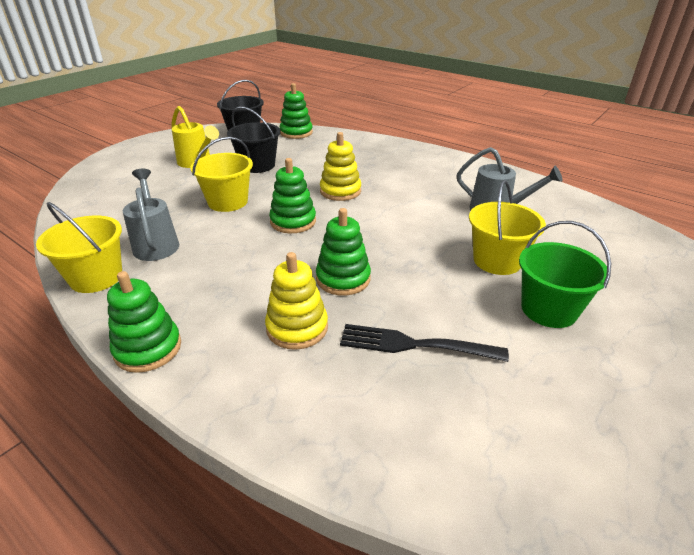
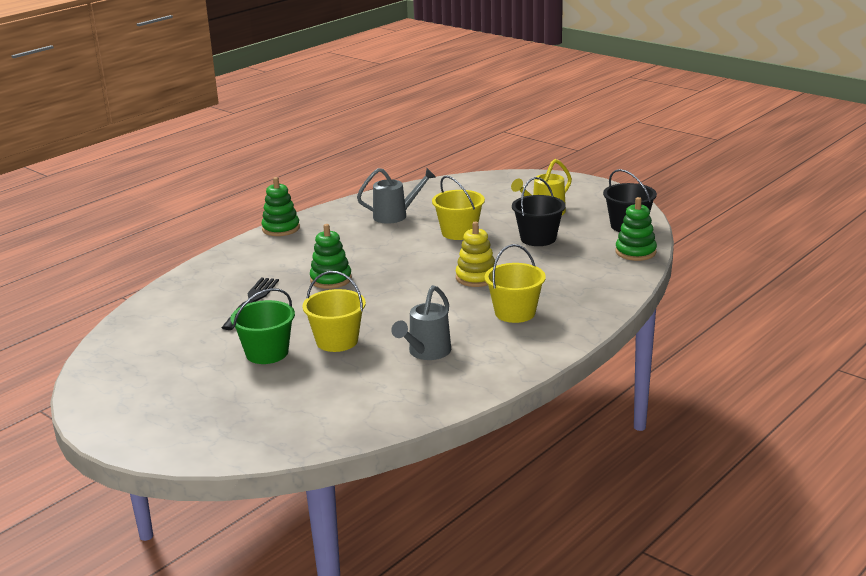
camera: 95 degrees right, 10 degrees down
yellow bucket [36,202,122,293] -> yellow bucket moved to [485,244,546,323]
yellow stacking toy [265,252,328,350] -> none
green stacking toy [269,158,316,233] -> none

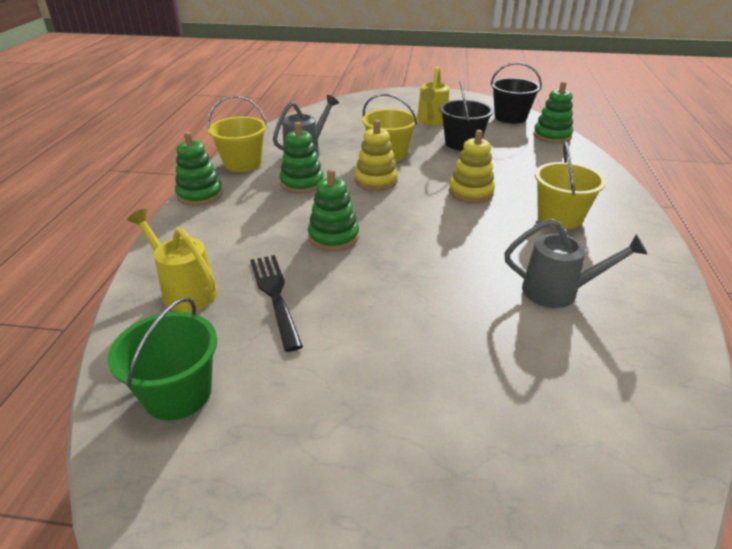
camera: 35 degrees left, 10 degrees up
green bucket [231,288,295,364] -> green bucket moved to [108,297,217,421]
yellow bucket [302,271,366,352] -> yellow bucket moved to [207,96,268,172]
grey watering can [391,285,451,360] -> grey watering can turned 75 degrees counterclockwise [504,218,648,308]
none -> yellow watering can [127,209,217,312]
none -> green stacking toy [280,122,324,194]
none -> yellow stacking toy [355,120,398,191]

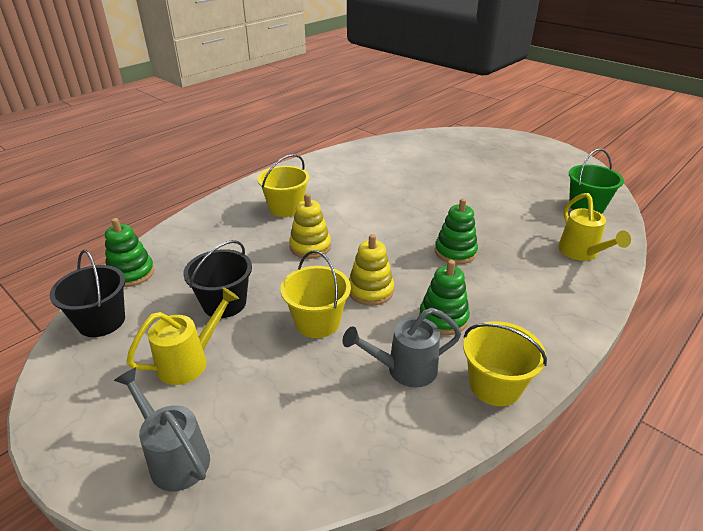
camera: 145 degrees left, 0 degrees up
green stacking toy [175,132,223,206] -> none
black fork [250,255,303,352] -> none
grey watering can [504,218,648,308] -> grey watering can moved to [114,367,210,491]

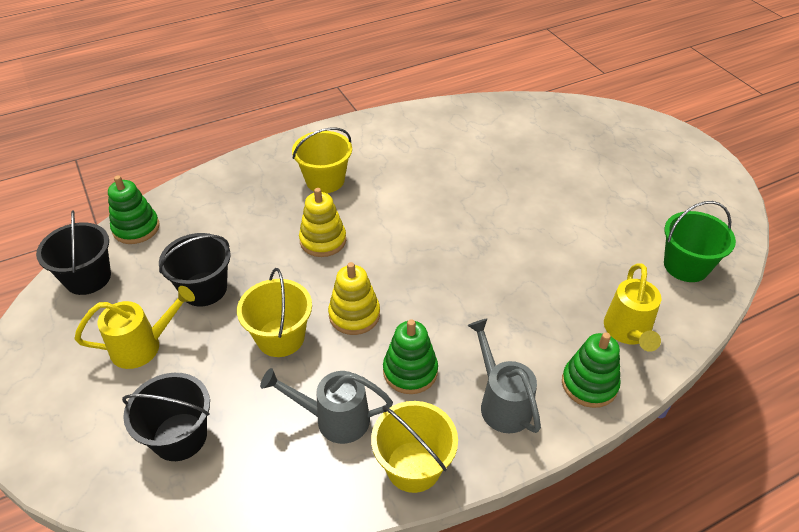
camera: 20 degrees right, 10 degrees up
grey watering can [114,367,210,491] -> grey watering can moved to [467,319,541,433]
green stacking toy [435,198,478,264] -> green stacking toy moved to [562,332,621,408]
none -> black bucket [122,373,210,461]

